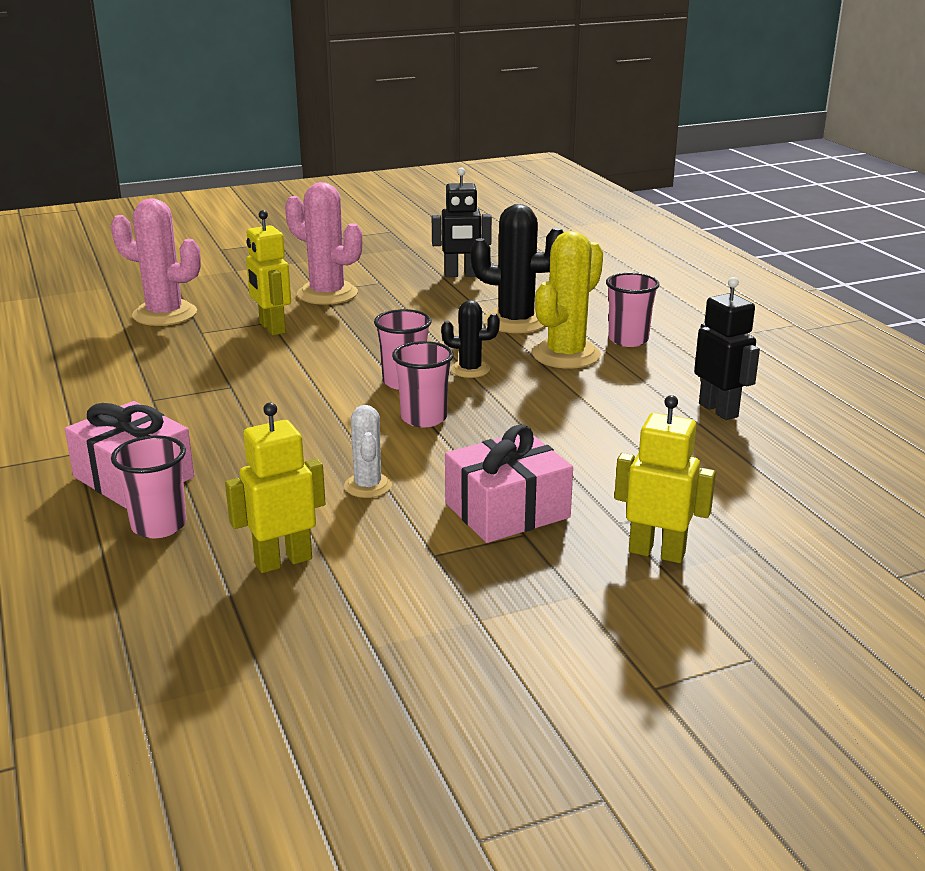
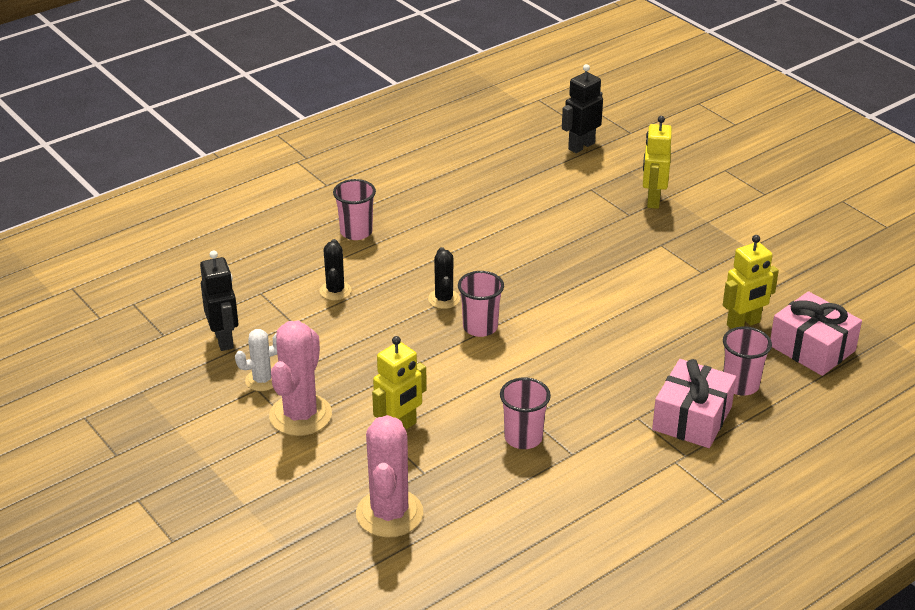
camera: 105 degrees left, 10 degrees up
yellow robot [225,403,326,573] -> yellow robot turned 75 degrees counterclockwise [723,235,779,329]
white cactus [344,405,392,498] -> white cactus moved to [235,329,277,391]
pink cup [392,341,454,427] -> pink cup moved to [500,377,551,449]
pink gift [445,425,573,543] -> pink gift moved to [770,291,862,376]
black cactus [470,204,564,333] -> black cactus [320,239,351,300], size x0.56
yellow cactus [532,231,603,368] -> none
black robot [694,277,760,420] -> black robot moved to [562,64,603,153]

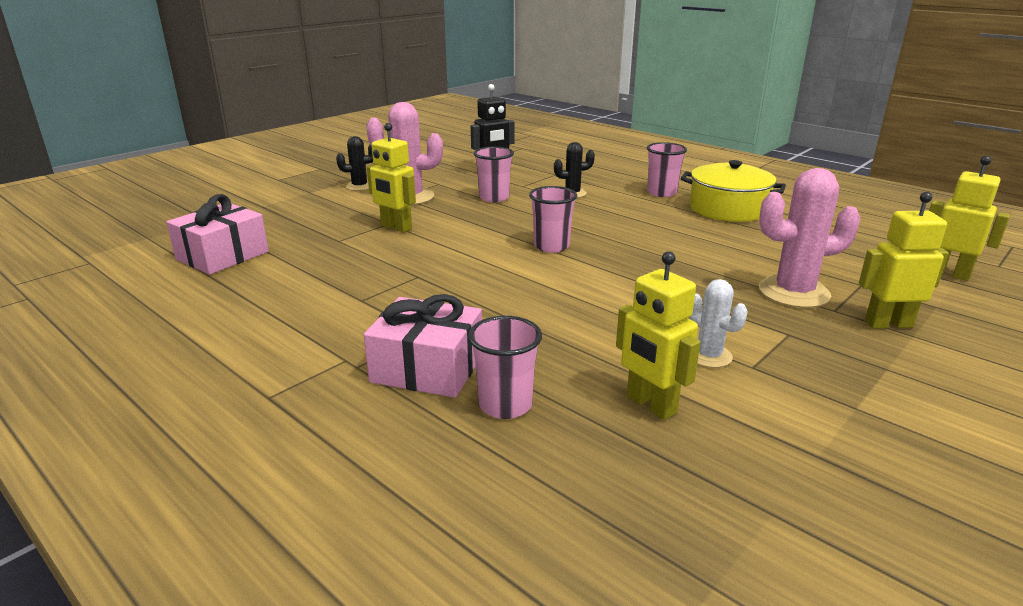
camera: 80 degrees right, 10 degrees down
white cactus [235,329,277,391] -> white cactus moved to [689,279,748,368]
pink cactus [356,415,423,538] -> pink cactus moved to [759,168,860,308]
black cactus [428,247,460,309] -> black cactus moved to [336,136,373,191]
pink cup [500,377,551,449] -> pink cup moved to [474,147,514,202]
black robot [562,64,603,153] -> yellow robot [929,156,1010,281]
pink gift [770,291,862,376] -> pink gift moved to [166,194,269,275]
none -> yellow pot [681,160,786,222]

